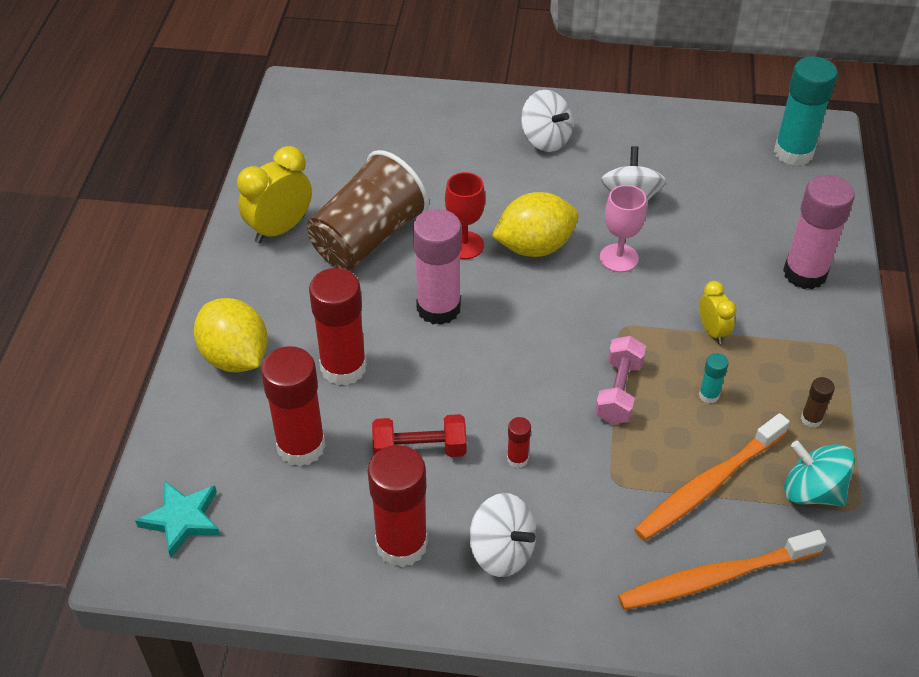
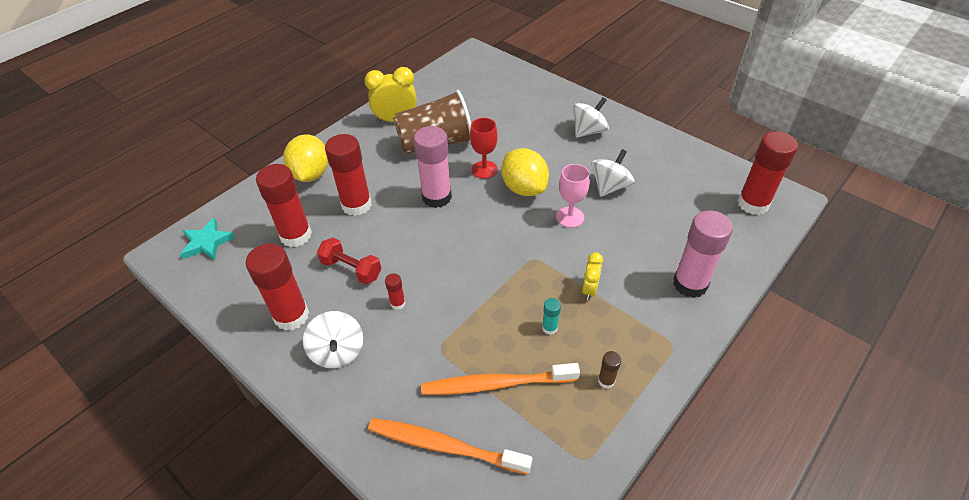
camera: 35 degrees right, 0 degrees up
yellow lemon [492,192,579,257] -> yellow lemon turned 45 degrees clockwise [501,148,549,196]
white spinning top [521,90,573,152] -> white spinning top turned 120 degrees counterclockwise [573,97,609,138]
pink dumbbell [595,336,646,424] -> none
turquoise glue stick [774,57,838,166] -> red glue stick [737,131,798,215]
turquoise spinning top [784,440,855,507] -> none

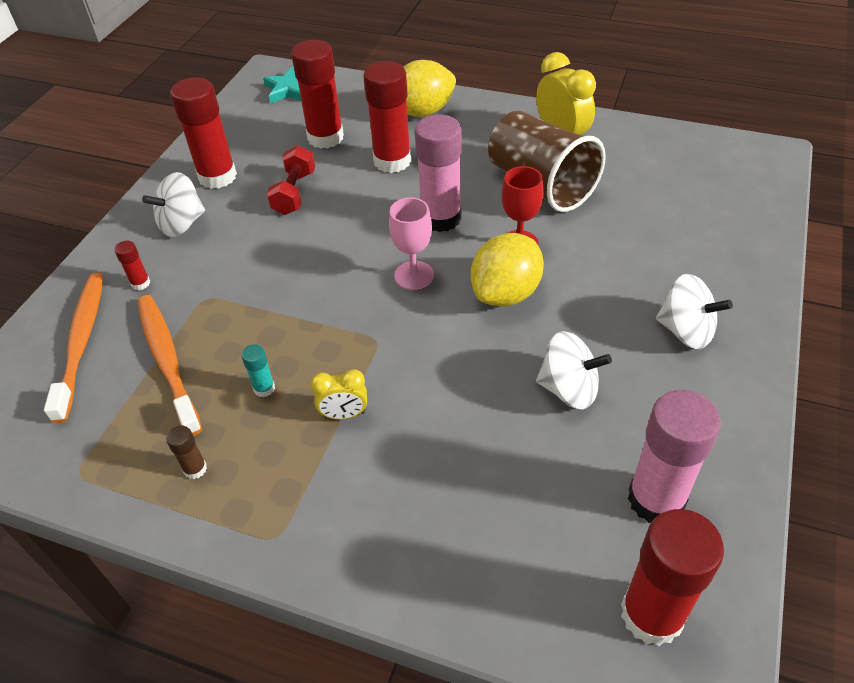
camera: 70 degrees right, 0 degrees up
red glue stick [385,273,405,310] -> red glue stick moved to [114,240,150,290]
pink goblet [556,164,590,228] -> pink goblet moved to [389,197,434,290]
pink glue stick [673,210,733,298] -> pink glue stick moved to [628,390,721,523]

